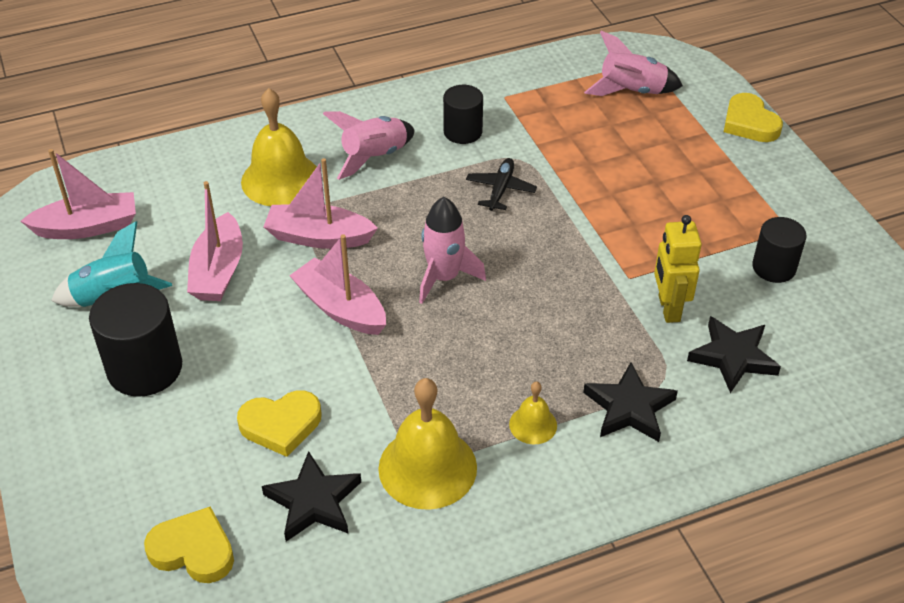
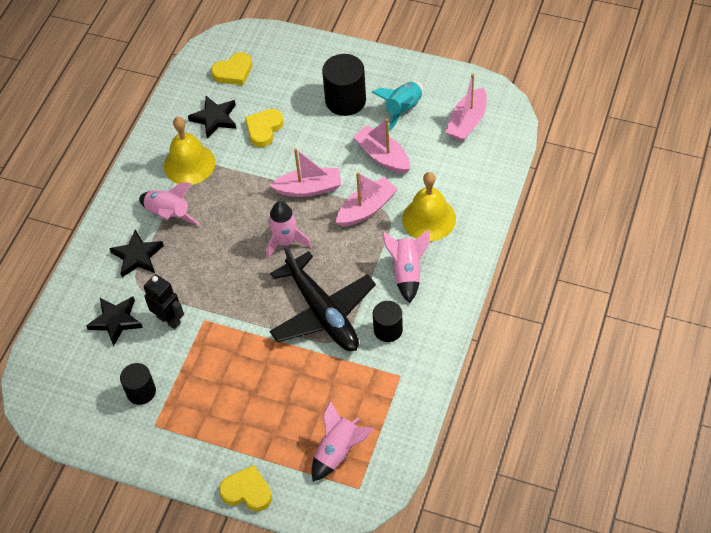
camera: 135 degrees right, 10 degrees up
black plane [466,158,537,211] -> black plane [269,245,376,351], size x2.32
yellow bell [509,381,557,444] -> pink rocket [139,182,200,225]
yellow robot [654,215,702,323] -> black robot [144,274,184,329]

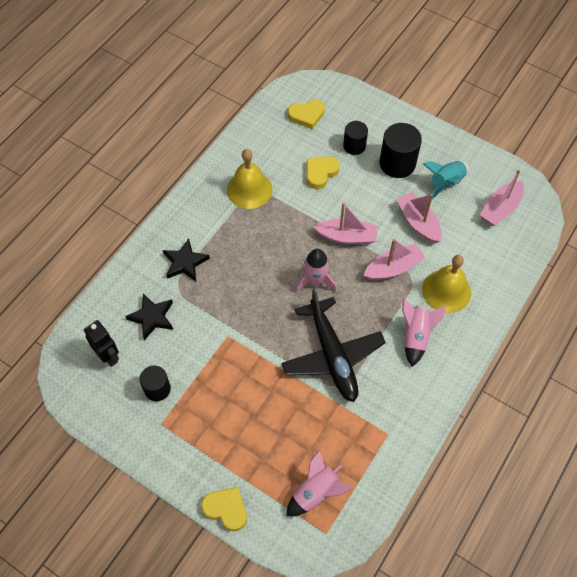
camera: 10 degrees right, 5 degrees up
pink rocket [139,182,200,225] -> none
black robot [144,274,184,329] -> black robot moved to [84,320,119,367]
black star [188,96,236,138] -> none
black cylinder [373,301,403,342] -> black cylinder moved to [343,121,368,155]

